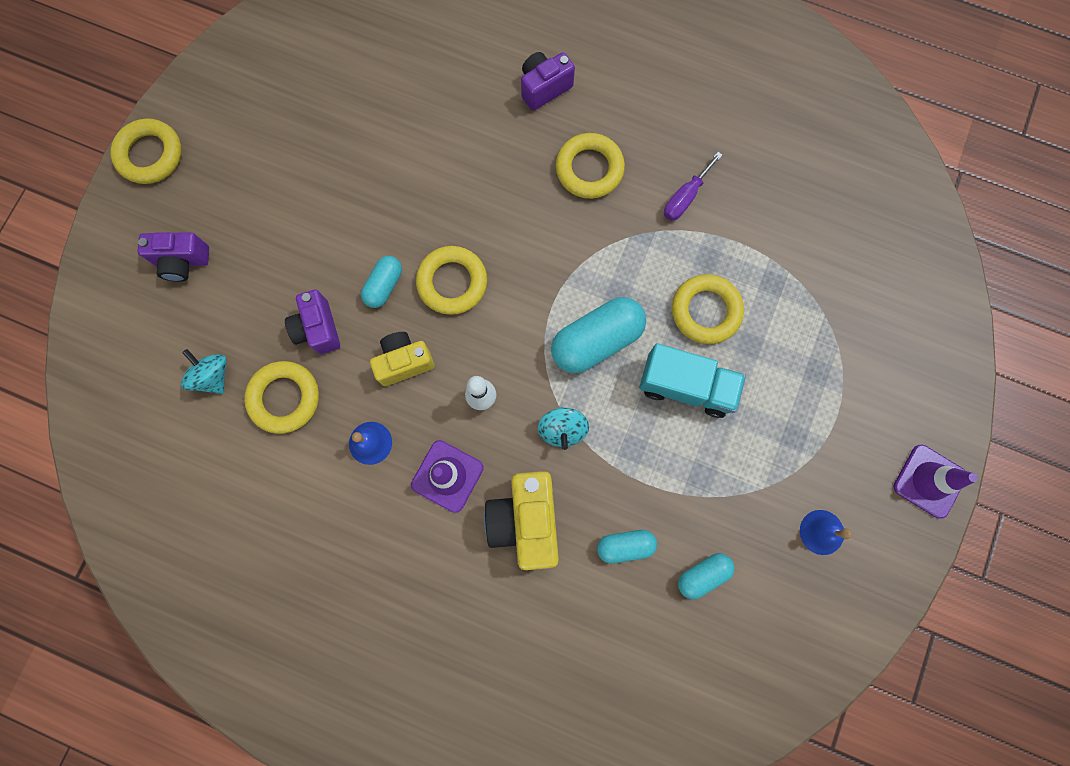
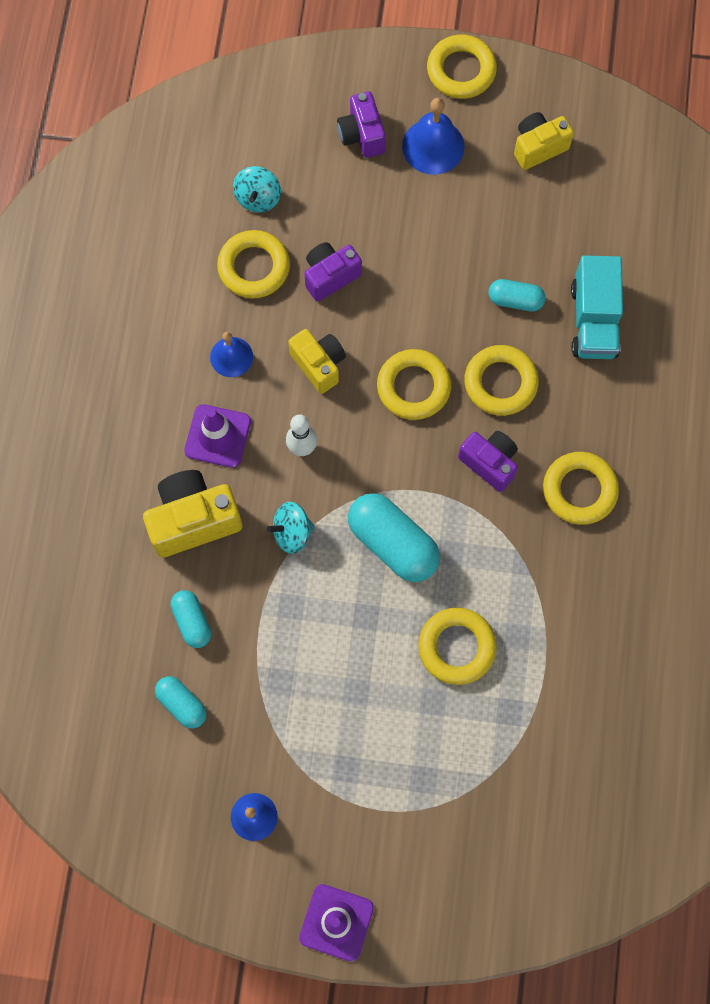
camera: 75 degrees right, 5 degrees down
turquoise spinning top [181,349,227,394] -> turquoise spinning top turned 150 degrees clockwise [233,166,281,213]
turquoise capsule [361,256,402,308] -> turquoise capsule moved to [488,279,546,311]
purple camera [521,52,575,111] -> purple camera moved to [458,431,518,492]
turquoise truck [639,343,746,418] -> turquoise truck moved to [571,255,623,359]
purple screwdriver [664,152,722,221] -> none
none -> blue bell [402,98,465,175]
none -> yellow ring [464,345,539,416]
none -> yellow camera [514,112,574,170]

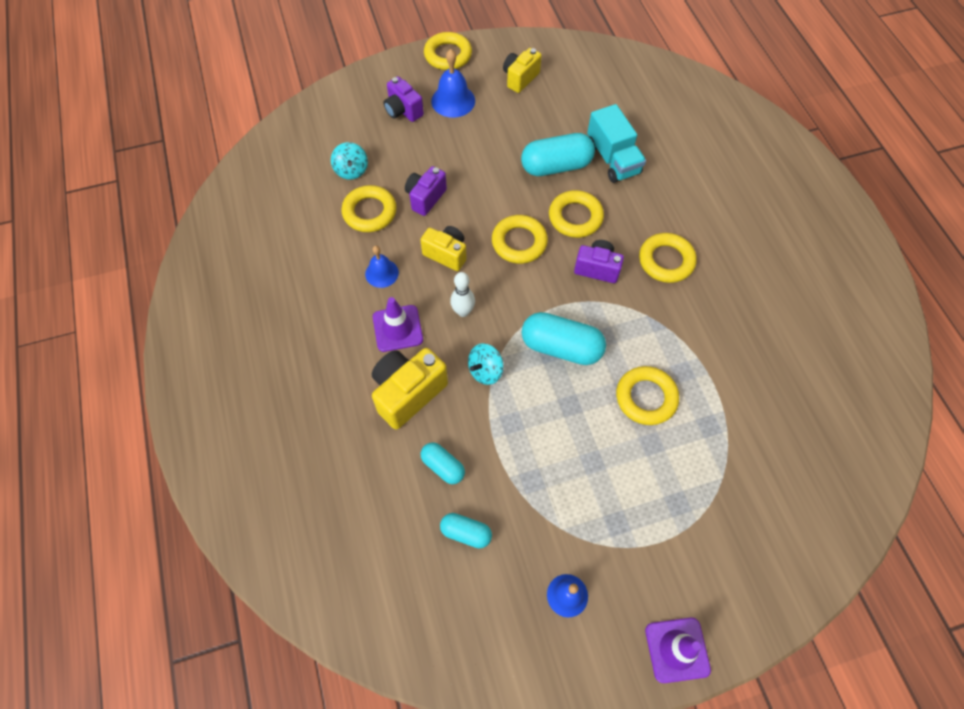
camera: 25 degrees left, 10 degrees down
turquoise capsule [488,279,546,311] -> turquoise capsule [521,133,595,176], size x1.78

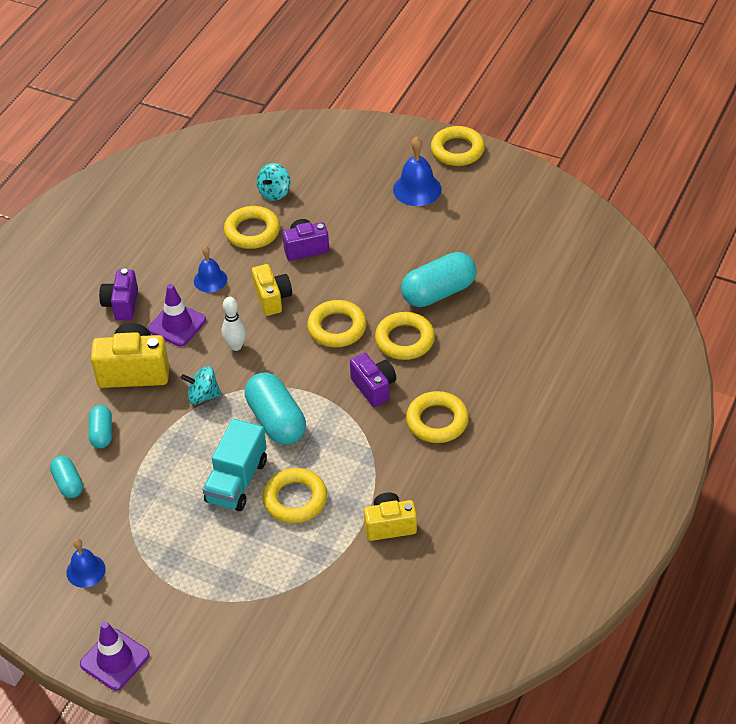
camera: 45 degrees right, 15 degrees down
purple camera [383,76,424,122] -> purple camera moved to [99,269,138,320]
yellow camera [503,48,542,93] -> yellow camera moved to [364,493,417,541]
turquoise capsule [521,133,595,176] -> turquoise capsule turned 60 degrees counterclockwise [401,252,477,307]
turquoise truck [587,104,646,183] -> turquoise truck moved to [203,419,267,511]

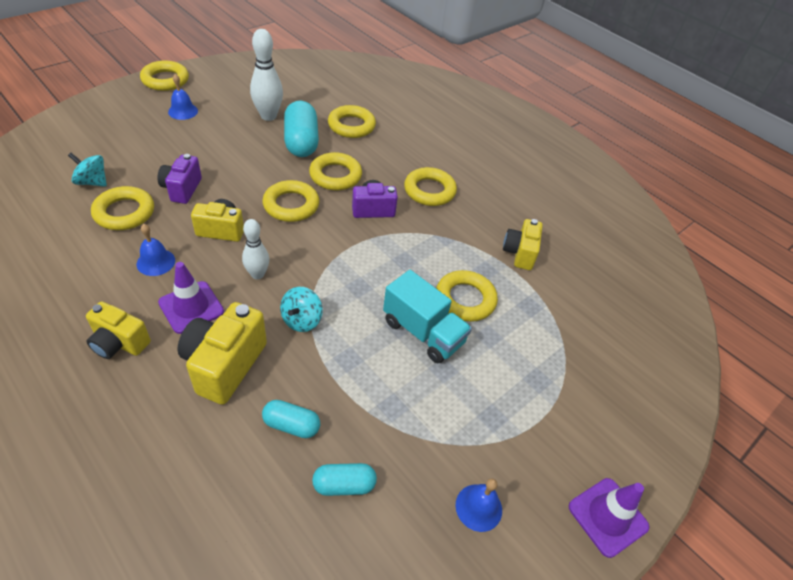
camera: 75 degrees left, 0 degrees up
purple camera [99,269,138,320] -> yellow camera [86,301,151,359]
turquoise capsule [245,372,306,445] -> none
turquoise spinning top [257,163,291,201] -> turquoise spinning top turned 150 degrees clockwise [68,153,107,187]
blue bell [393,137,442,206] -> blue bell [168,74,198,120], size x0.66
none -> white bowling pin [250,29,283,121]
none -> yellow ring [328,105,376,138]

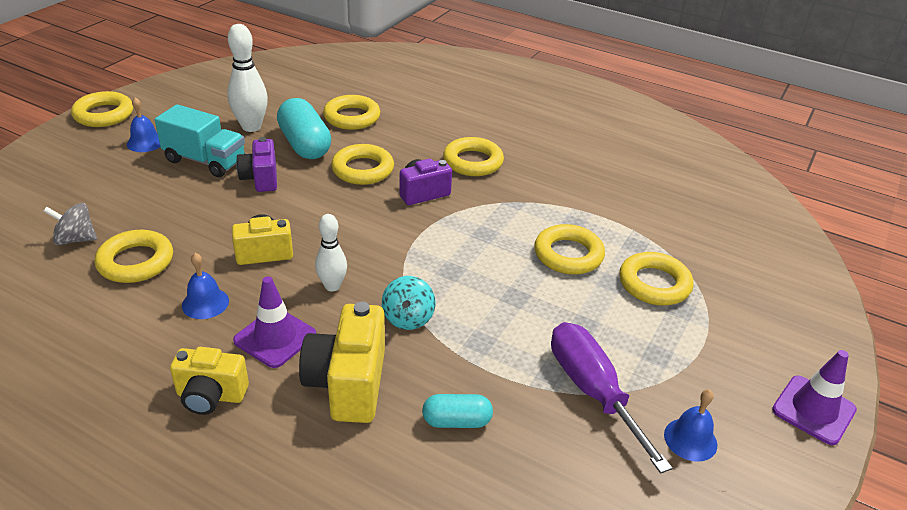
camera: 15 degrees left, 10 degrees down
turquoise spinning top [68,153,107,187] -> grey spinning top [43,203,97,245]
purple camera [157,154,202,204] -> purple camera moved to [236,137,277,192]
yellow ring [262,180,319,222] -> yellow ring moved to [619,252,693,306]
turquoise capsule [312,463,377,496] -> none
turquoise truck [383,270,472,363] -> turquoise truck moved to [155,104,245,177]
yellow camera [503,219,543,270] -> none
none -> purple screwdriver [551,322,672,474]

